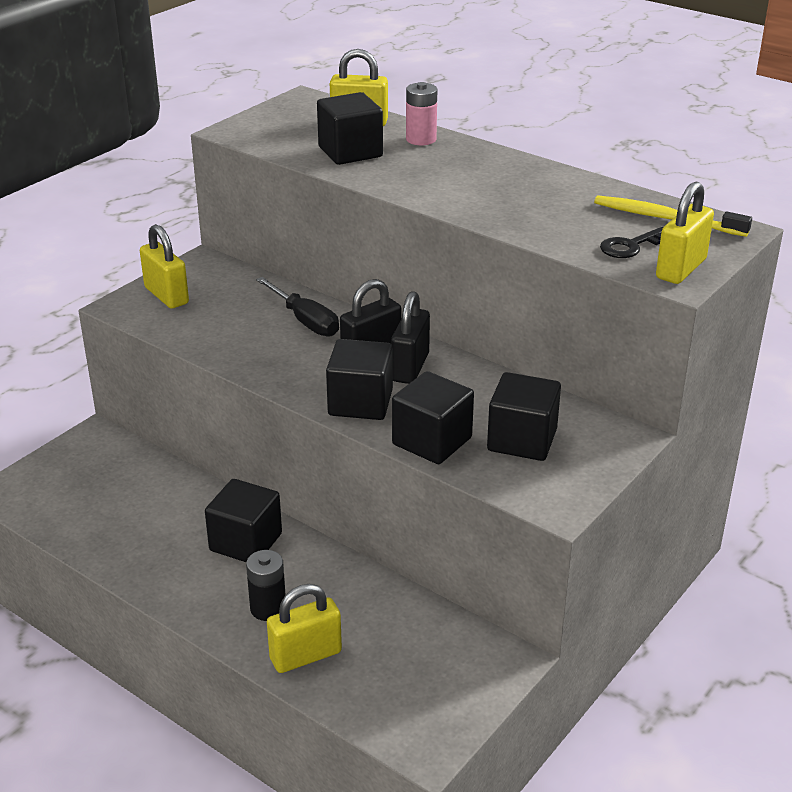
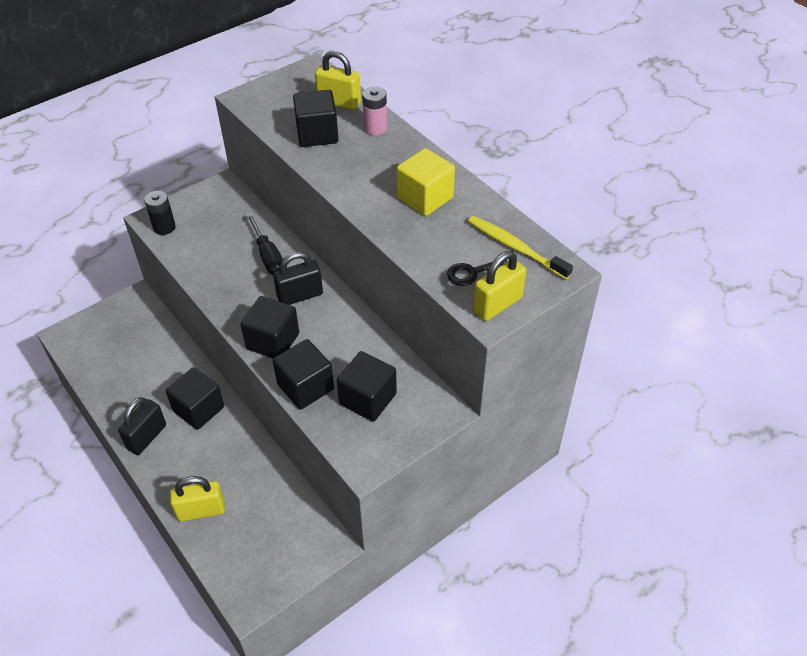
camera: 15 degrees right, 15 degrees up
yellow padlock [140,224,189,309] -> none
black battery [246,550,286,621] -> black battery moved to [144,191,176,235]
black padlock [391,291,430,384] -> black padlock moved to [118,397,166,455]
none -> yellow cube [397,148,455,216]

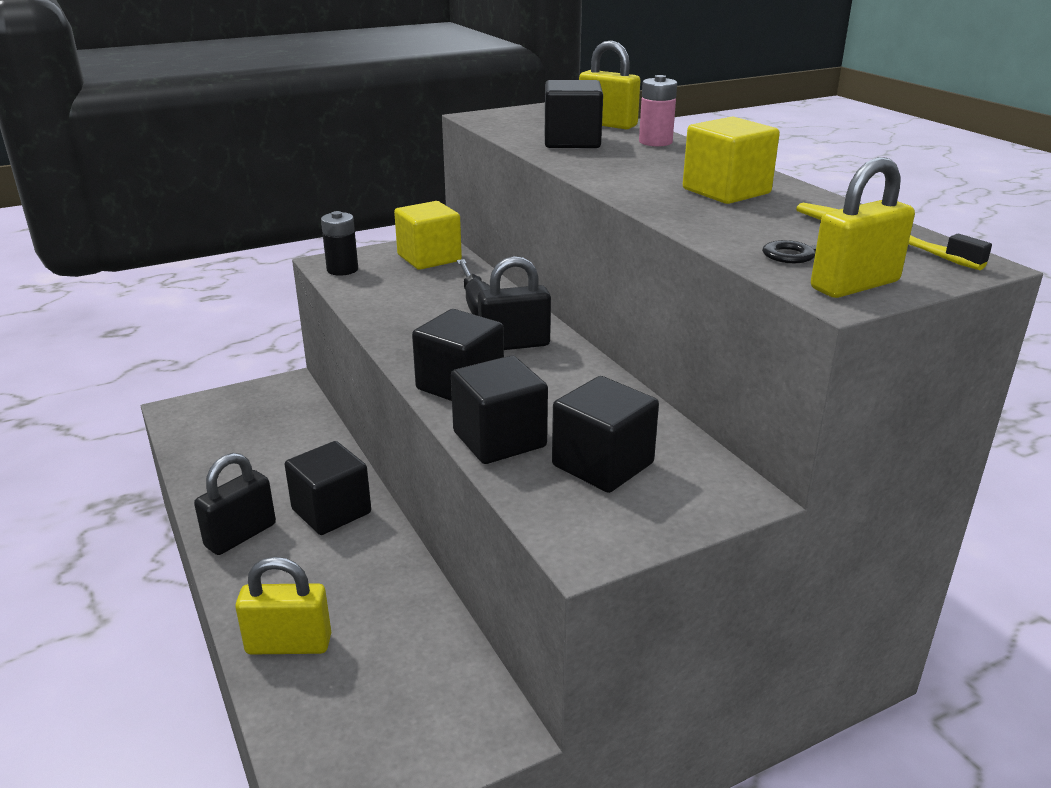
camera: 10 degrees right, 20 degrees down
none -> yellow cube [394,201,462,270]

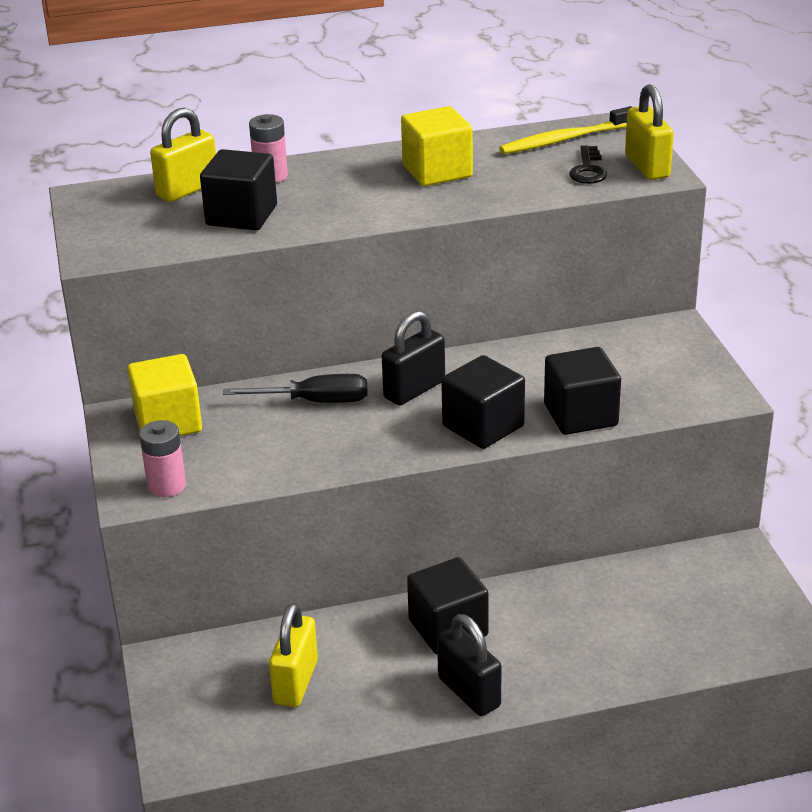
camera: 75 degrees left, 5 degrees up
yellow padlock [235,557,331,654] -> yellow padlock moved to [269,603,318,707]
black battery [321,211,358,276] -> pink battery [139,420,186,497]
black padlock [478,256,551,350] -> black padlock turned 45 degrees clockwise [382,311,445,405]
black cube [552,376,659,493] -> none

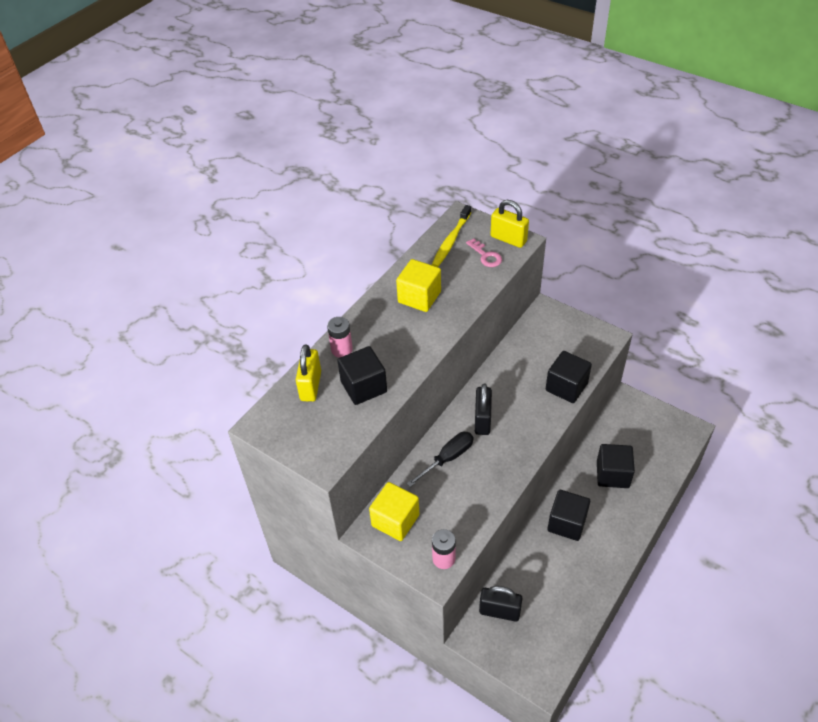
camera: 40 degrees left, 15 degrees up
yellow padlock [269,603,318,707] -> none
black padlock [437,614,502,716] -> black padlock moved to [479,586,523,622]
black cube [441,355,525,449] -> black cube moved to [597,444,635,488]
black key [569,145,607,184] -> pink key [466,238,502,267]

